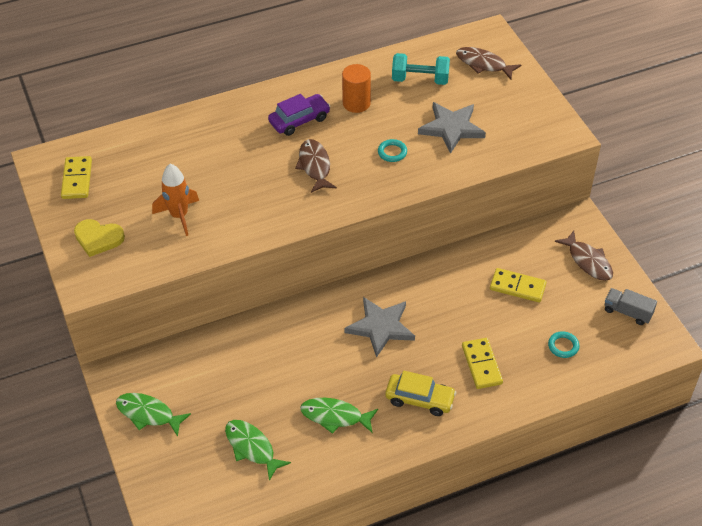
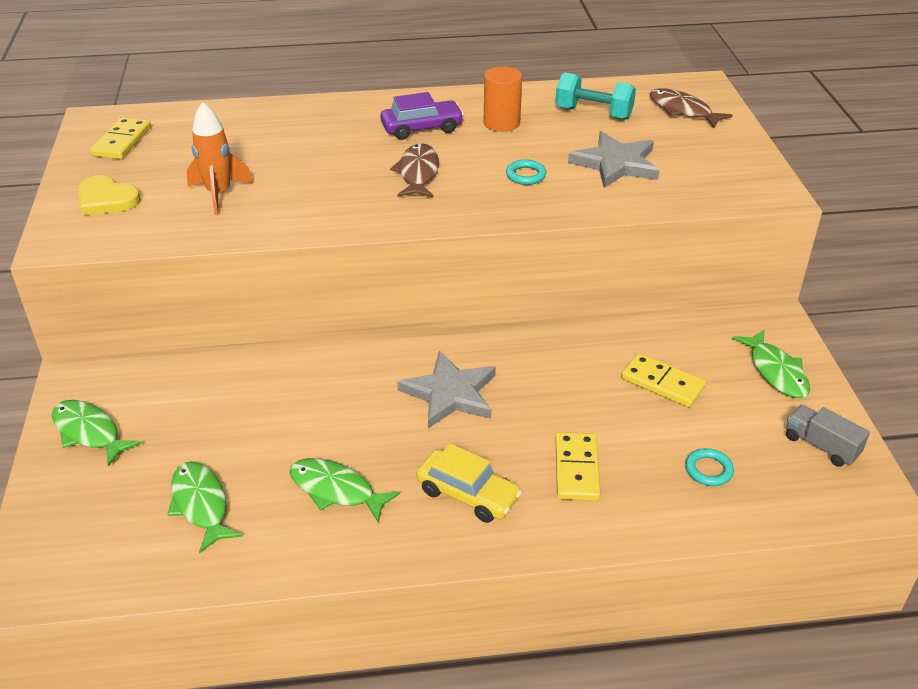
camera: 15 degrees right, 10 degrees down
brown fish [555,231,613,281] -> green fish [732,330,810,398]

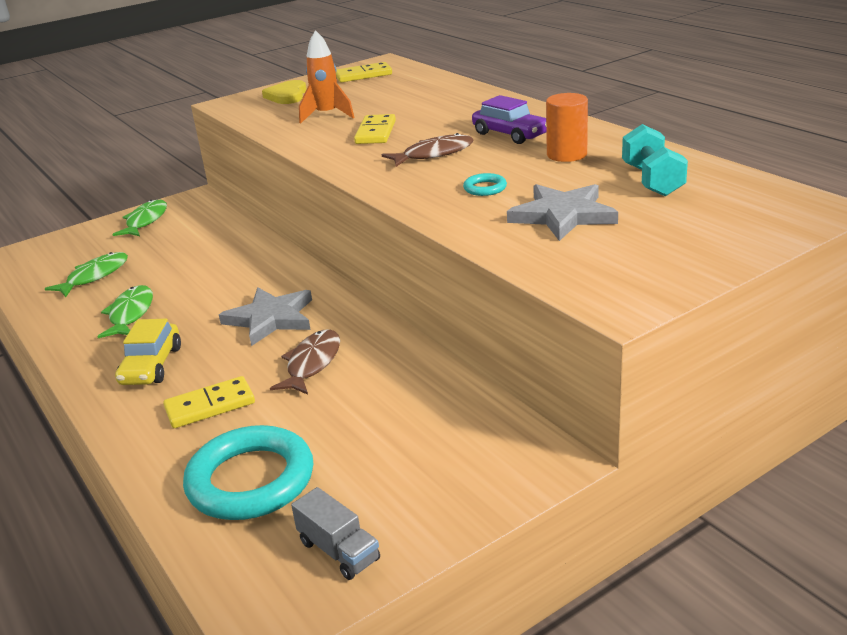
camera: 65 degrees right, 10 degrees down
yellow domino [621,353,706,407] -> yellow domino moved to [354,114,396,144]
brown fish [649,89,733,128] -> brown fish moved to [270,329,340,395]
turquoise ring [685,448,734,486] -> turquoise ring [183,425,313,520], size x2.39
green fish [732,330,810,398] -> none
grey truck [786,405,870,467] -> grey truck turned 120 degrees clockwise [291,487,380,580]

